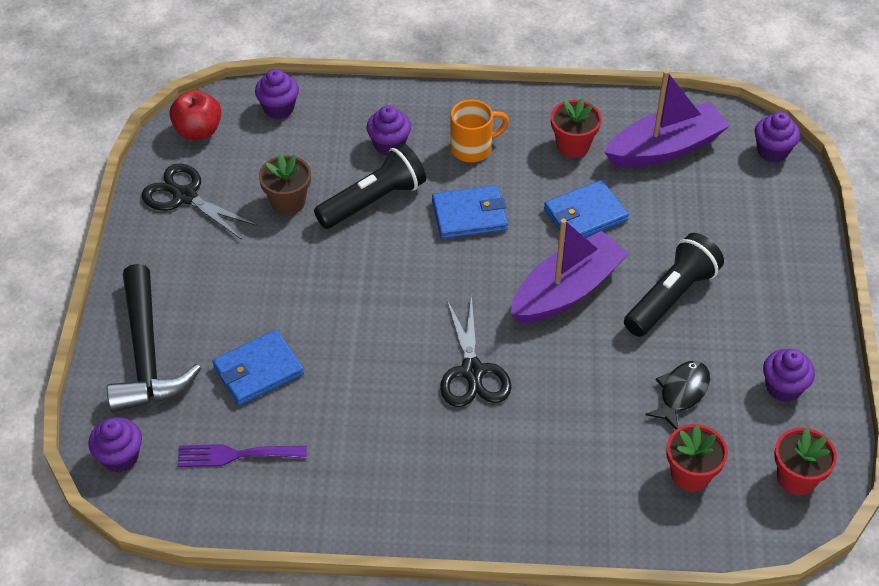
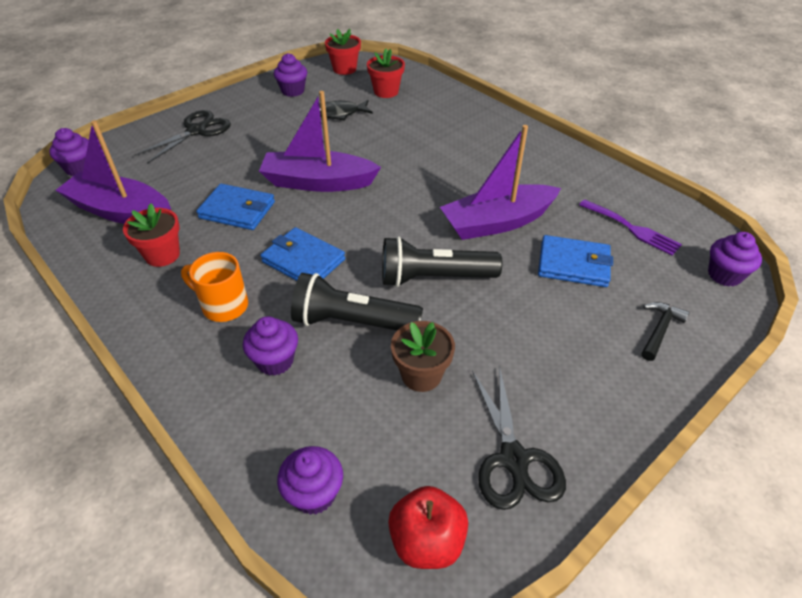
camera: 135 degrees left, 5 degrees down
black hammer [107,264,201,412] -> black hammer [642,302,690,361], size x0.45
black scissors [440,295,512,407] -> black scissors moved to [134,110,231,164]
black flashlight [624,233,724,337] -> black flashlight moved to [382,236,502,287]
none -> purple boat [440,125,561,240]

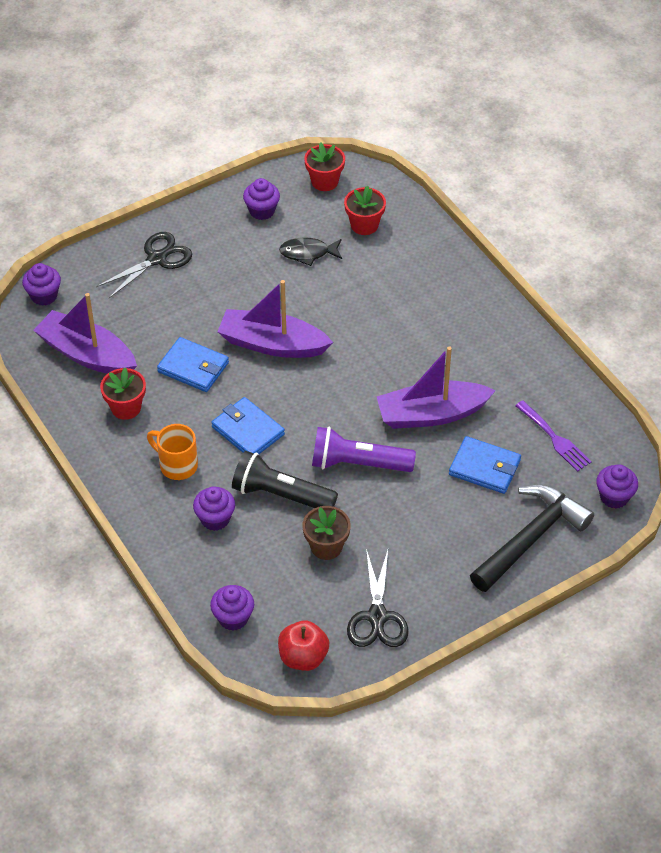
camera: 10 degrees right, 5 degrees up
black flashlight [382,236,502,287] -> purple flashlight [312,427,416,472]
black hammer [642,302,690,361] -> black hammer [470,485,594,592], size x2.23

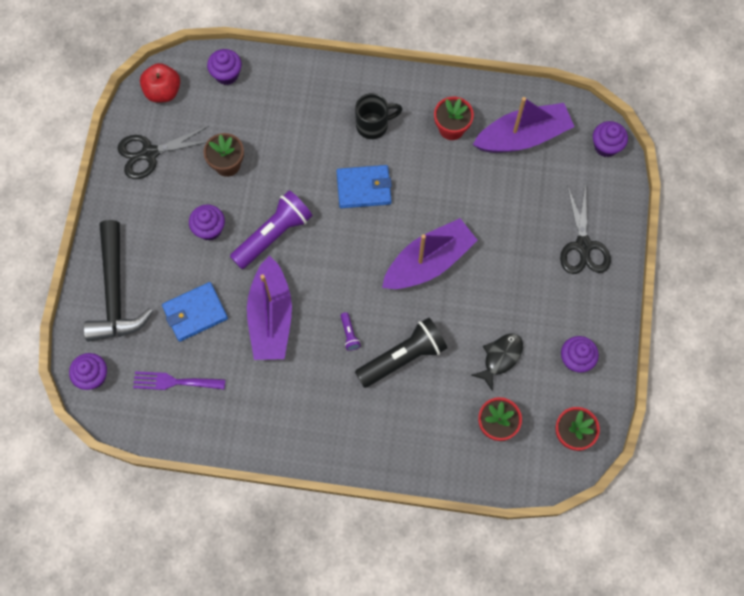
camera: 130 degrees right, 20 degrees up
orange mug [147,424,198,480] -> black mug [355,93,403,139]
blue wallet [157,337,229,392] -> none
purple cupcake [193,486,235,531] -> purple cupcake moved to [189,205,225,241]
black flashlight [232,451,338,508] -> black flashlight moved to [355,318,447,388]
black scissors [347,549,409,647] -> black scissors turned 60 degrees counterclockwise [117,126,209,179]
purple boat [377,346,496,429] -> purple boat turned 150 degrees clockwise [247,255,292,360]
none -> purple flashlight [341,312,361,351]

